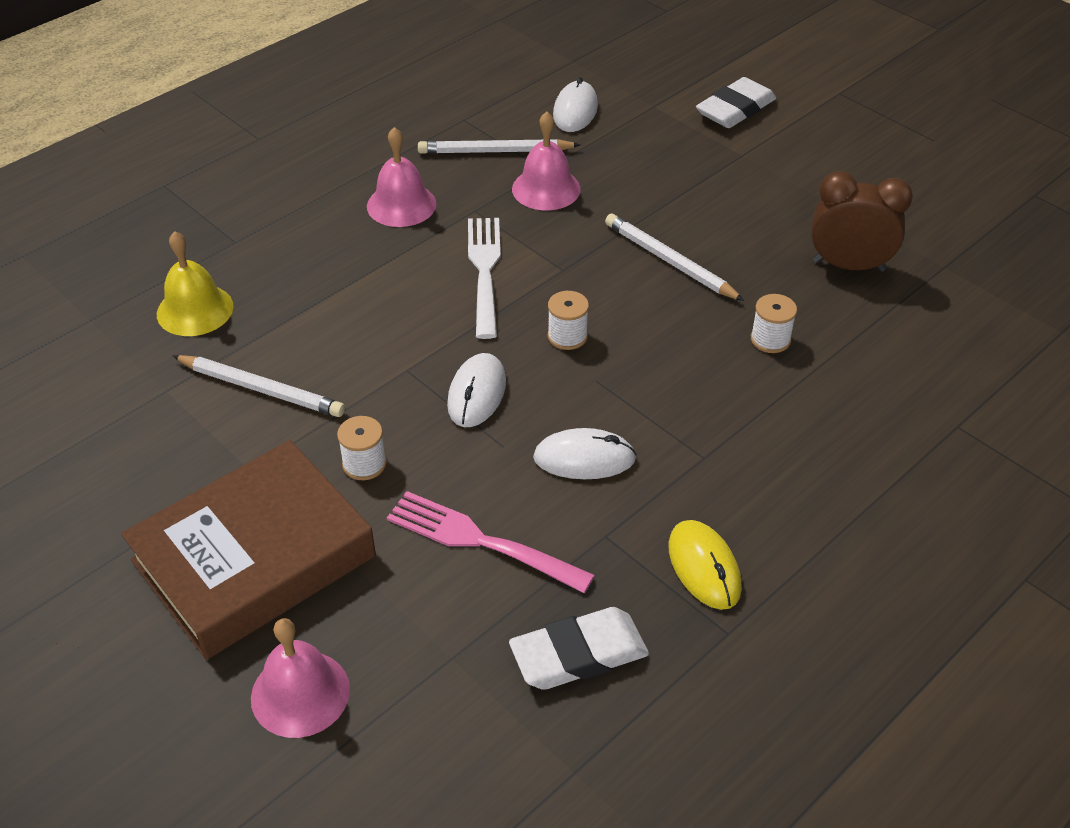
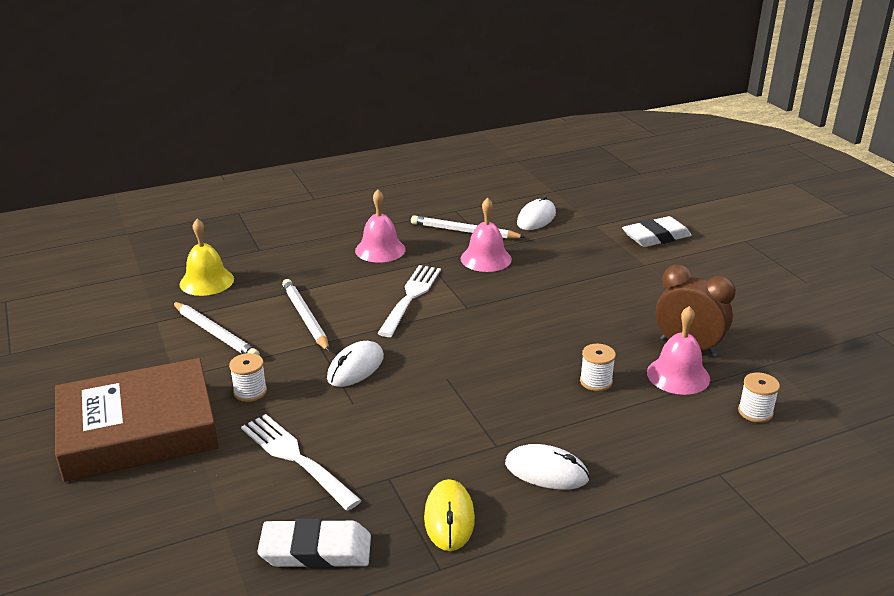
camera: 20 degrees right, 15 degrees down
pink bell [251,618,350,738] -> pink bell moved to [647,306,710,395]
pink fork [387,491,595,593] -> white fork [241,414,362,511]
white mouse [533,428,637,479] -> white mouse moved to [505,444,590,490]
white spool [548,291,589,350] -> white spool moved to [738,372,780,423]
white pencil [605,214,744,301] -> white pencil moved to [282,279,329,351]

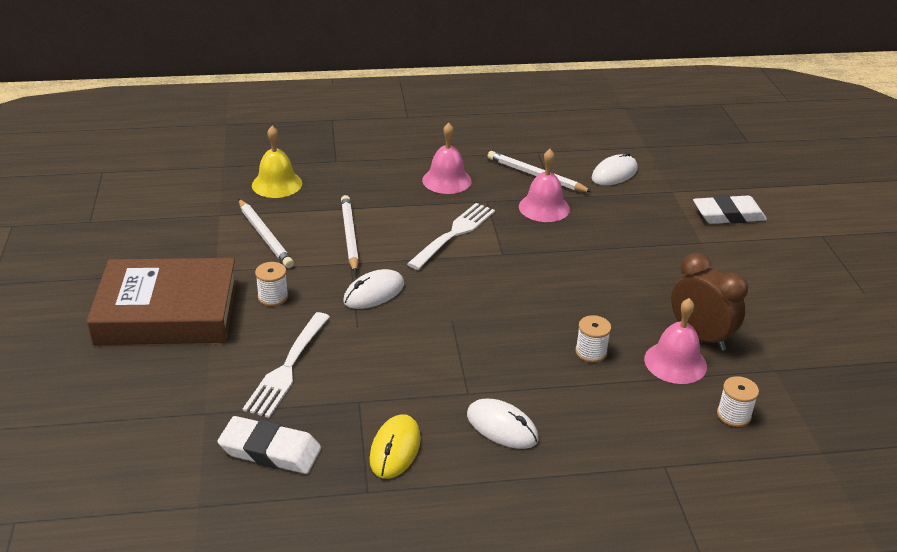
camera: 15 degrees right, 5 degrees up
white fork [241,414,362,511] -> white fork turned 135 degrees counterclockwise [242,312,330,418]

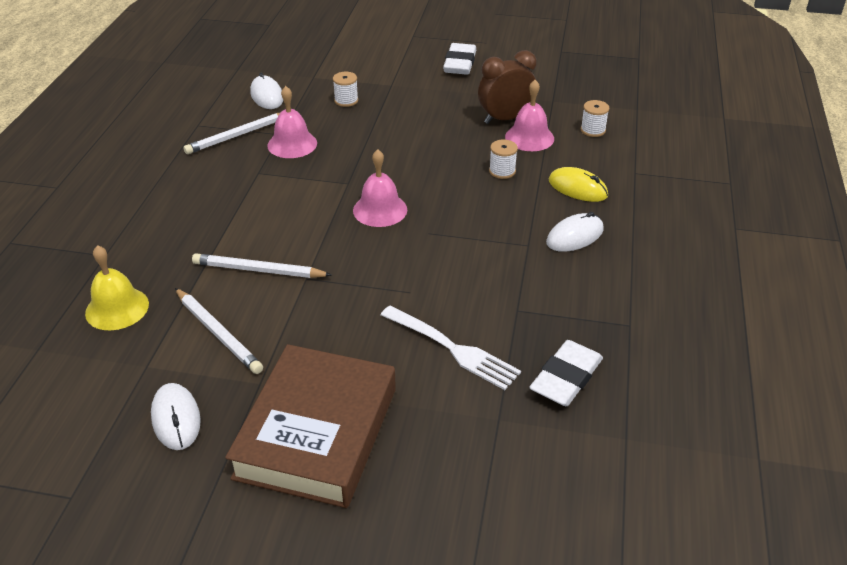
camera: 70 degrees left, 5 degrees up
white pencil [238,199,294,268] -> white pencil turned 60 degrees clockwise [175,288,263,374]
white spool [255,262,288,306] -> white spool moved to [333,72,358,107]
white mouse [343,269,404,309] -> white mouse moved to [151,383,201,450]
yellow mouse [369,414,421,479] -> yellow mouse moved to [549,167,608,202]
white fork [407,203,495,270] -> none
pink bell [422,123,472,194] -> pink bell moved to [353,149,407,227]
white eraser [693,195,767,224] -> white eraser moved to [443,43,476,75]

